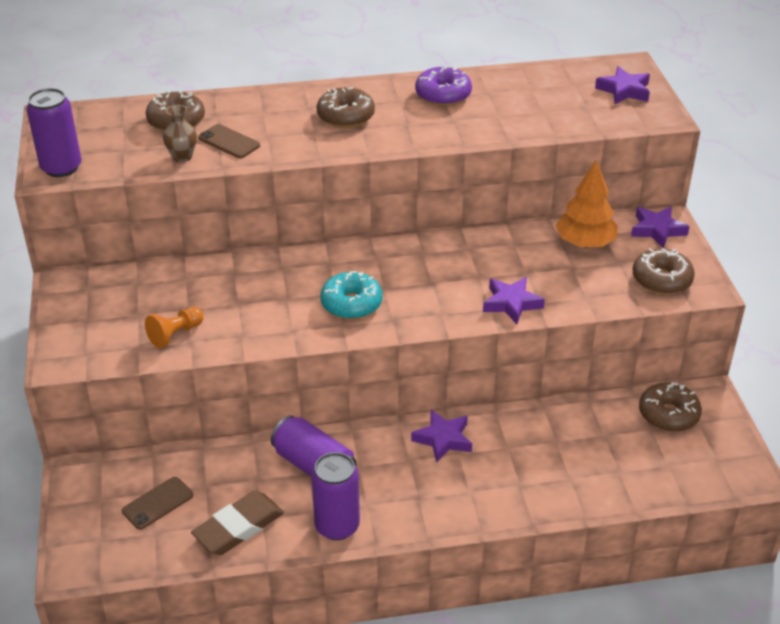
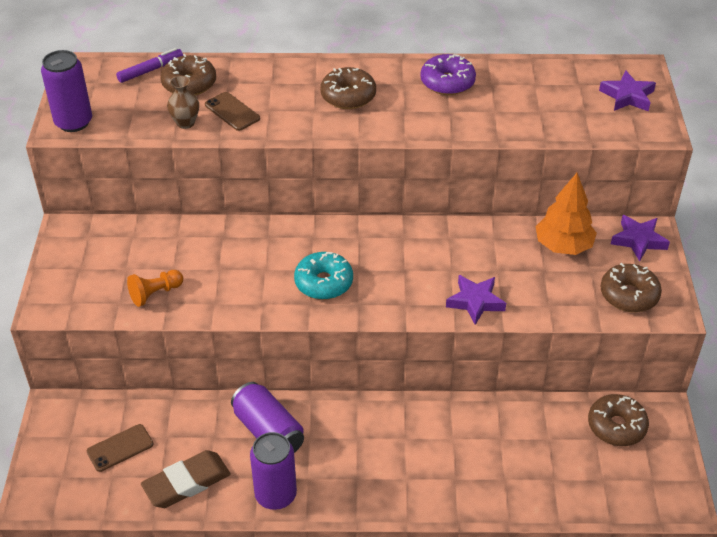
camera: 10 degrees right, 5 degrees up
purple star [411,410,472,463] -> none
none -> purple marker [116,48,183,83]

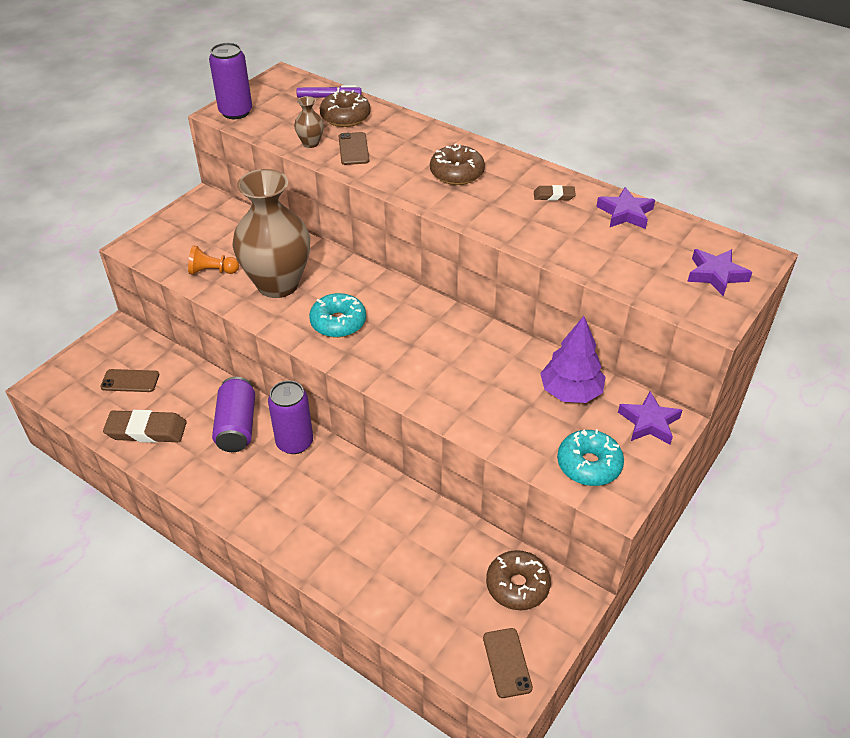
camera: 35 degrees right, 0 degrees up
purple can [250,432,297,510] -> purple can moved to [268,381,313,454]
purple donut [420,54,476,95] -> brown eraser [534,185,576,201]
purple star [446,275,506,325] -> purple star moved to [596,187,655,229]
orange tree [536,173,597,255] -> purple tree [540,316,605,403]
brown donut [600,263,662,312] -> turquoise donut [557,429,624,486]
none -> brown vase [232,169,310,298]
none -> brown phone [483,628,533,698]

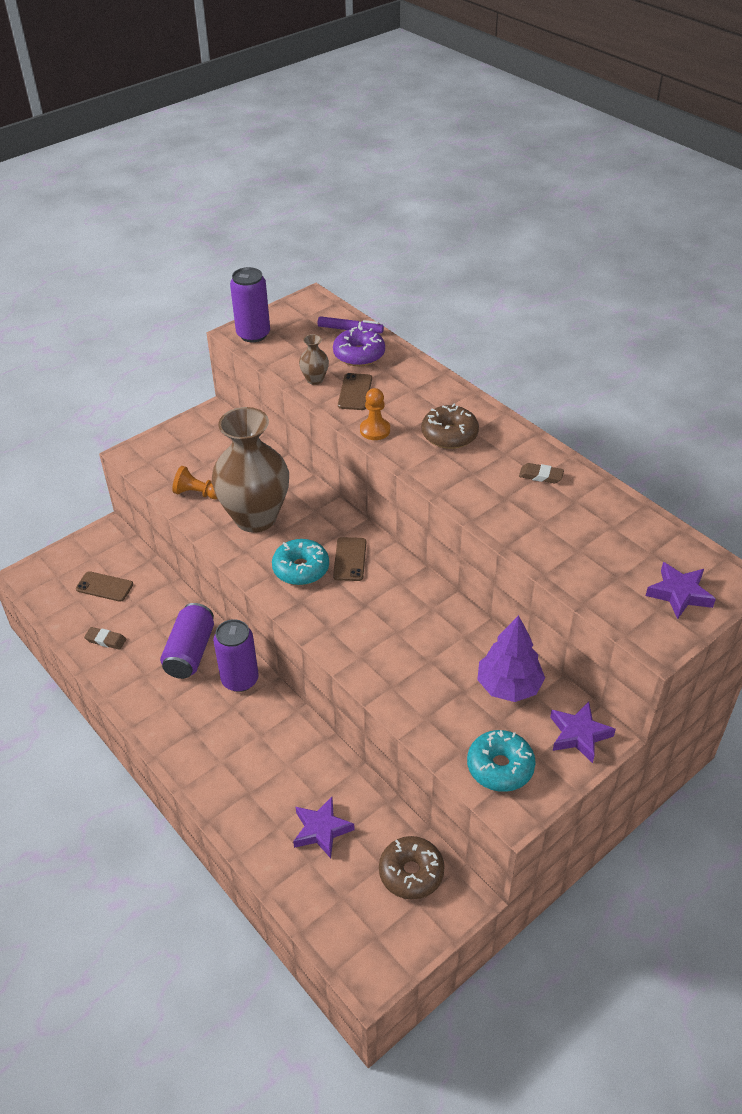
camera: 15 degrees right, 0 degrees up
brown eraser [103,410,187,443] -> brown eraser [84,627,126,650], size x0.53
brown donut [320,90,371,127] -> purple donut [333,327,385,366]
brown phone [483,628,533,698] -> brown phone moved to [333,537,366,581]
purple star [596,187,655,229] -> purple star moved to [293,797,355,858]
none -> orange pawn [360,388,390,440]

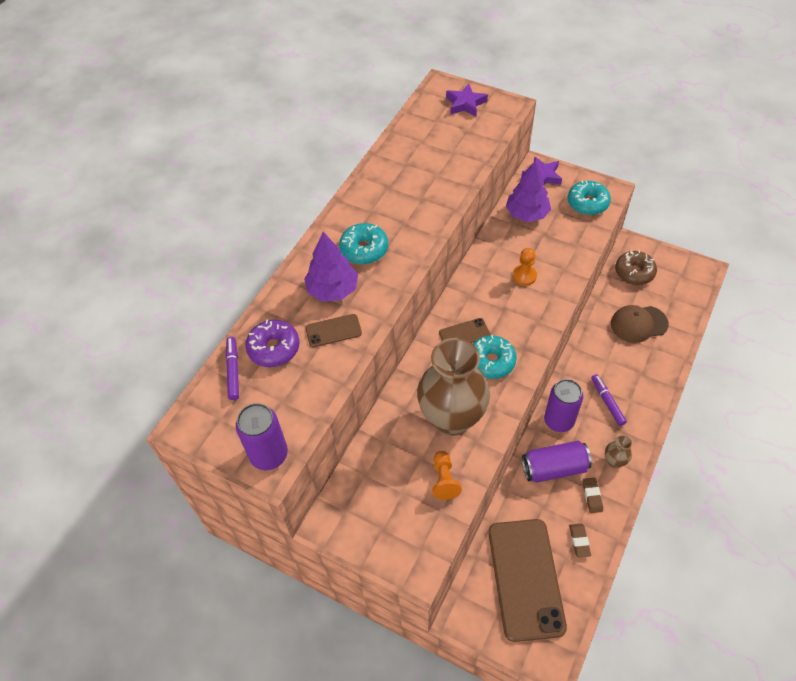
camera: 110 degrees left, 10 degrees up
brown phone [76,571,133,602] -> brown phone [488,519,567,642], size x2.25
purple star [293,797,355,858] -> brown cap [611,305,669,343]
brown vase [299,334,329,385] -> brown vase moved to [605,435,632,468]
orange pawn [360,388,390,440] -> orange pawn moved to [513,248,537,286]
brown donut [422,404,479,449] -> turquoise donut [339,223,388,264]
brown eraser [519,463,564,483] -> brown eraser moved to [583,478,603,513]
none -> purple tree [304,232,358,302]
none -> purple marker [591,374,627,426]

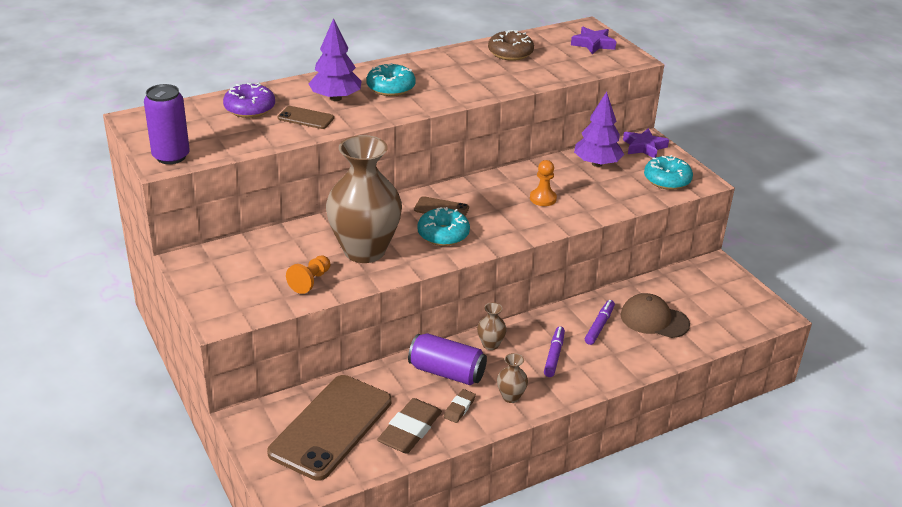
camera: 30 degrees right, 20 degrees down
purple marker [226,337,239,400] -> purple marker moved to [585,300,615,345]
purple can [544,379,583,432] -> brown vase [477,302,507,350]
brown eraser [569,524,591,558] -> brown eraser [377,398,442,454], size x1.90
brown donut [615,250,657,285] -> brown donut moved to [488,30,534,61]

